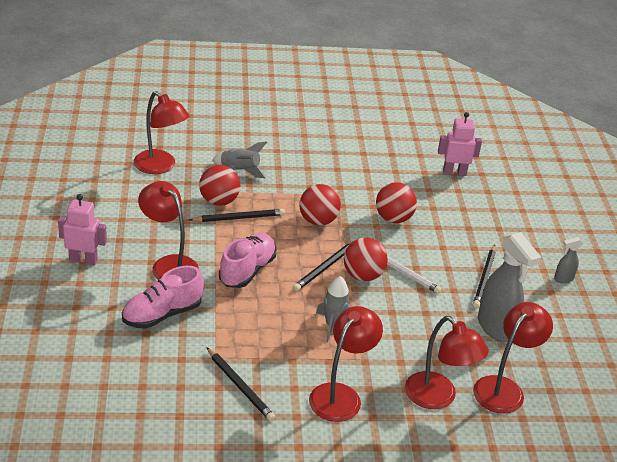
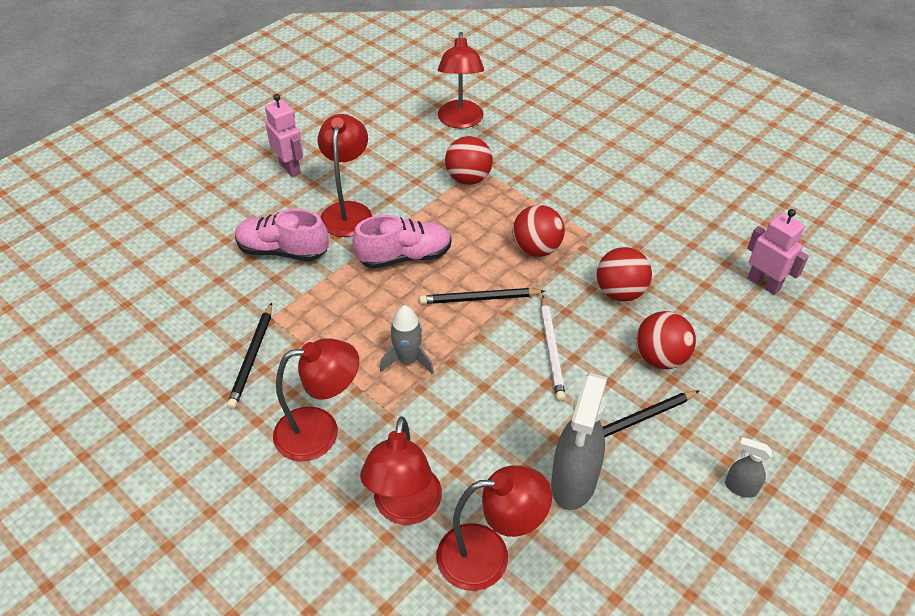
camera: 50 degrees right, 10 degrees up
black pencil [189,209,285,222] -> none
grey rocket [212,141,267,178] -> none
red ball [344,238,388,281] -> red ball moved to [636,311,696,369]

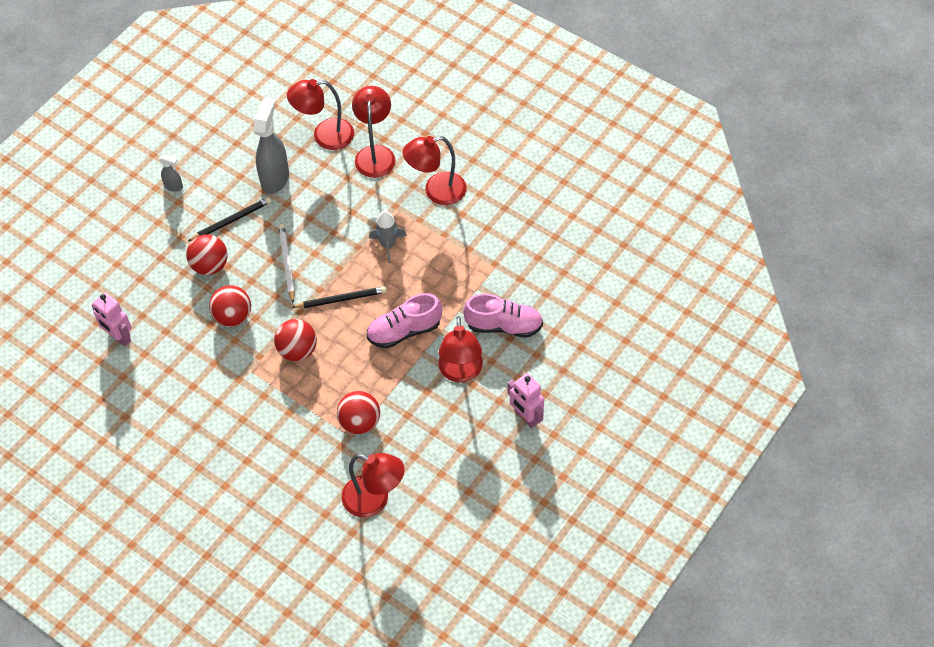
camera: 175 degrees right, 10 degrees up
black pencil [227,303,272,409] -> none
red lamp [438,32,484,129] -> red lamp turned 120 degrees clockwise [342,453,405,517]

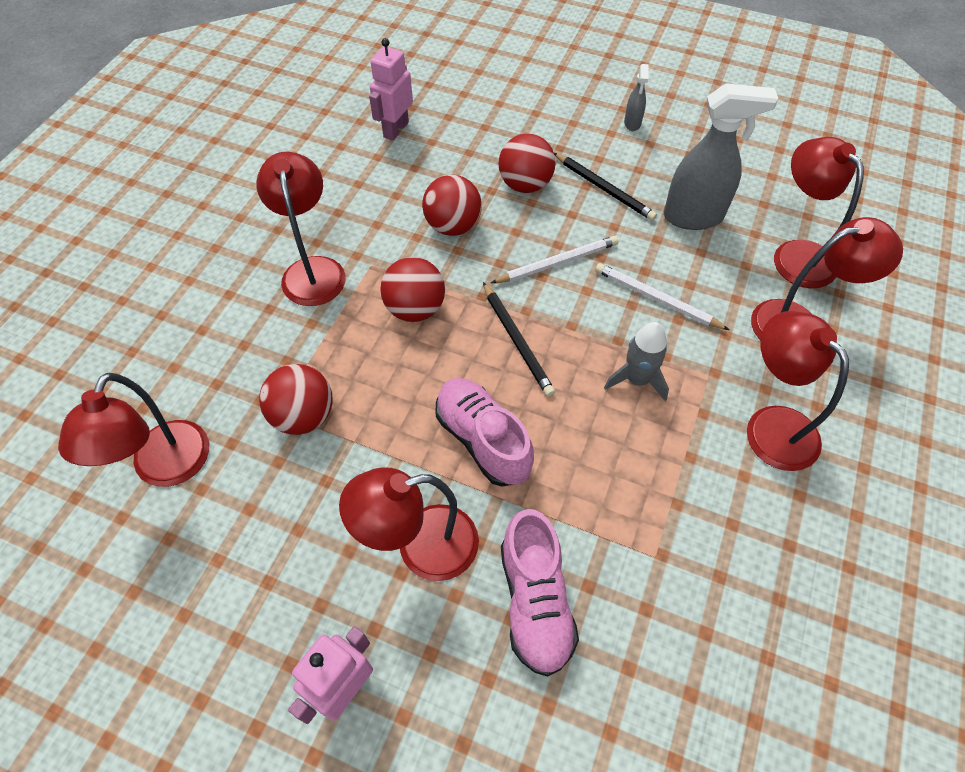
camera: 75 degrees right, 0 degrees up
none -> red lamp [256,152,346,306]
none -> white pencil [595,263,729,330]

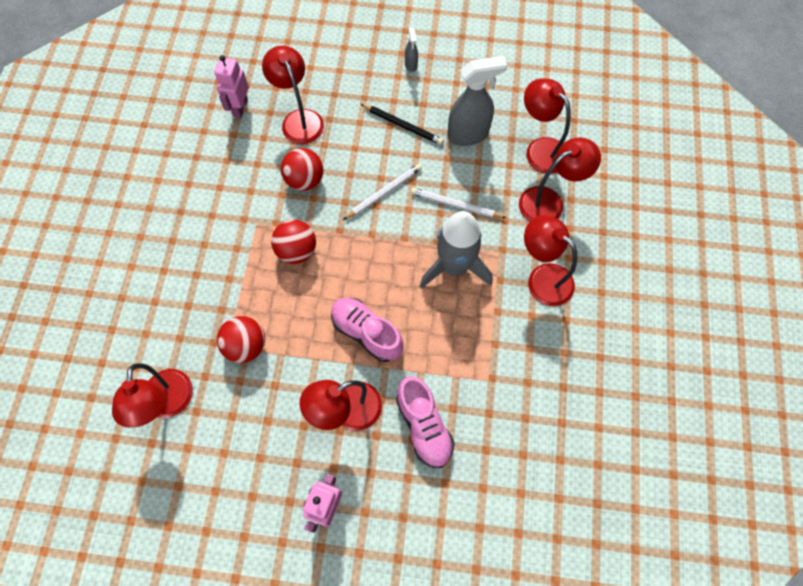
camera: 15 degrees left, 10 degrees up
red lamp [256,152,346,306] -> red lamp moved to [262,46,324,144]
black pencil [483,282,555,397] -> none
red ball [498,133,556,193] -> none
grey rocket [604,322,669,401] -> grey rocket [420,211,493,289], size x1.76

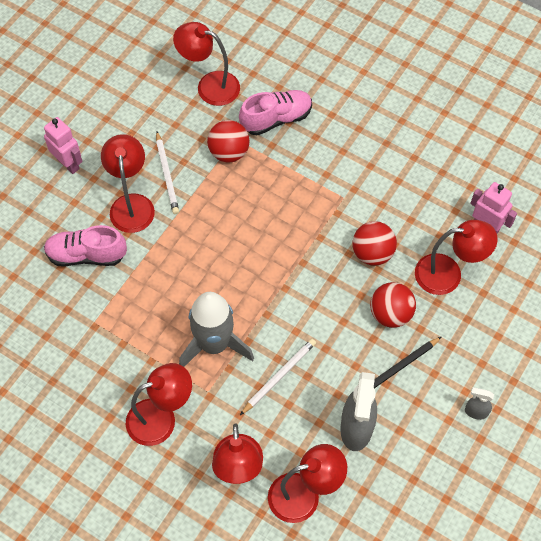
camera: 115 degrees right, 5 degrees down
red ball [271,220,316,264] -> red ball moved to [370,282,416,328]
pink shoe [331,298,403,362] -> pink shoe moved to [239,90,312,135]
white pencil [343,164,422,220] -> white pencil moved to [156,131,179,214]

